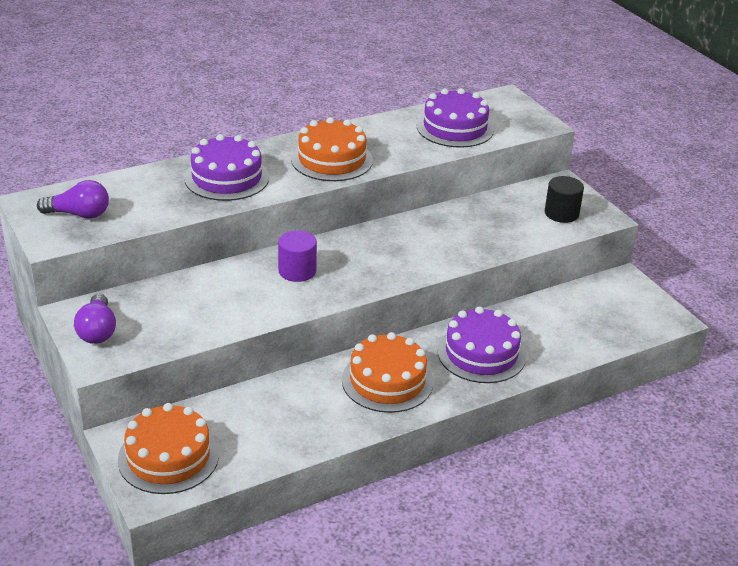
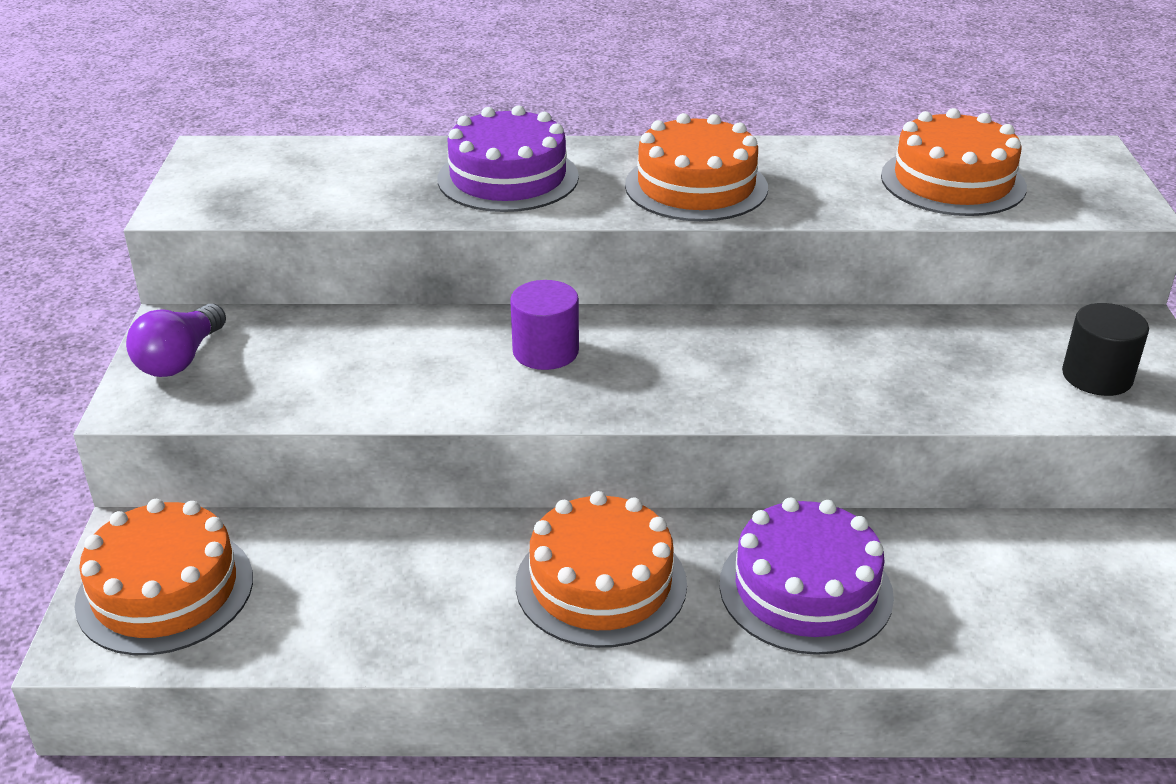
camera: 30 degrees right, 0 degrees up
purple light bulb [37,180,109,219] -> none
purple cake [417,88,494,148] -> orange cake [881,108,1027,216]

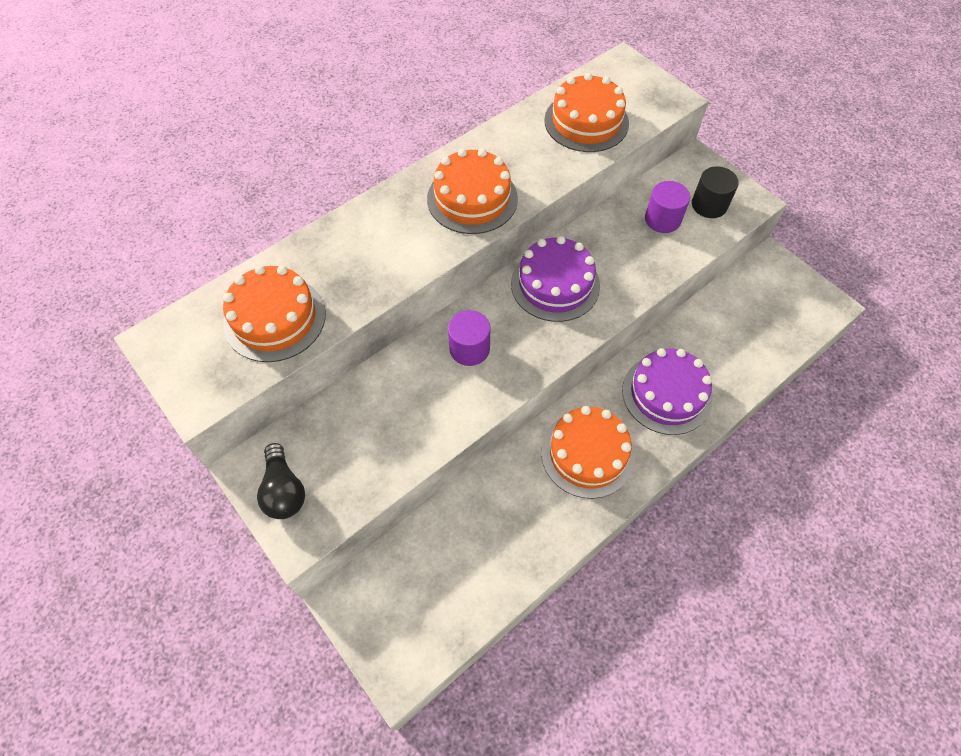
camera: 40 degrees left, 25 degrees up
orange cake [75,499,253,655] -> orange cake moved to [223,265,326,362]
purple light bulb [126,304,226,377] -> black light bulb [257,443,305,519]
purple cake [438,105,579,212] -> purple cake moved to [511,236,600,322]
none -> purple cylinder [645,181,690,233]

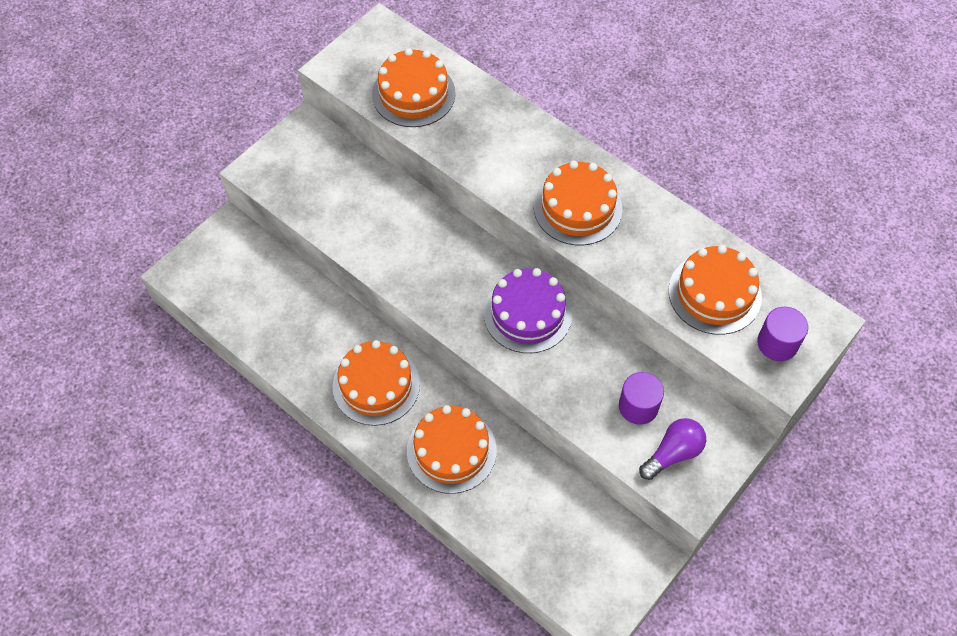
camera: 80 degrees right, 0 degrees up
black light bulb [257,443,305,519] -> none
purple cylinder [448,310,491,366] -> purple cylinder moved to [757,307,808,361]
purple cake [622,348,713,435] -> orange cake [407,405,497,494]
black cylinder [692,166,739,218] -> purple light bulb [639,418,706,480]

